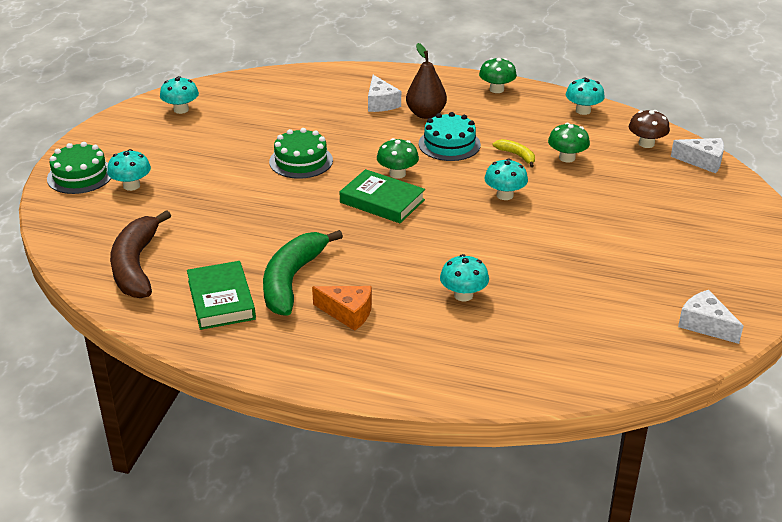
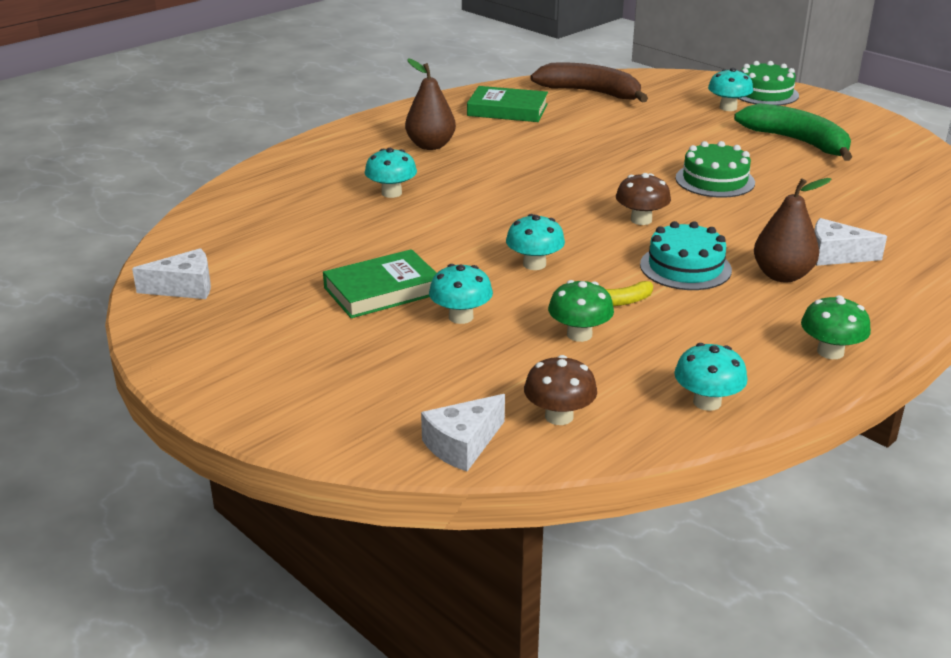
camera: 120 degrees right, 5 degrees down
turquoise mushroom [160,76,199,114] -> turquoise mushroom moved to [429,264,493,324]
green banana [263,230,343,316] -> green banana moved to [734,103,852,161]
orange cheese [312,286,372,331] -> brown pear [405,59,456,150]
green book [340,169,425,223] -> green book moved to [323,249,437,318]
green mushroom [377,138,419,179] -> brown mushroom [616,173,671,225]

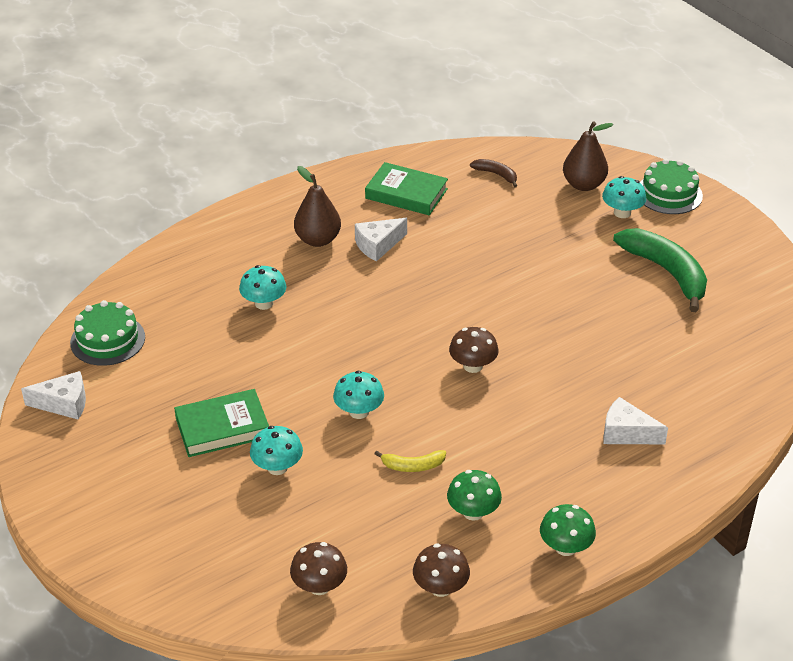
camera: 10 degrees right, 10 degrees up
white cheese [421,394,505,471] -> white cheese moved to [355,218,407,262]
brown banana [530,62,648,102] -> brown banana [470,159,517,187], size x0.47
green mushroom [548,280,614,342] -> green mushroom moved to [447,470,502,521]
turquoise cake [640,221,732,290] -> none
turquoise mushroom [674,343,748,411] -> brown mushroom [413,543,470,597]
green cake [675,141,755,198] -> green cake moved to [70,300,145,366]
brown pear [754,178,831,282] -> brown pear moved to [563,121,613,191]

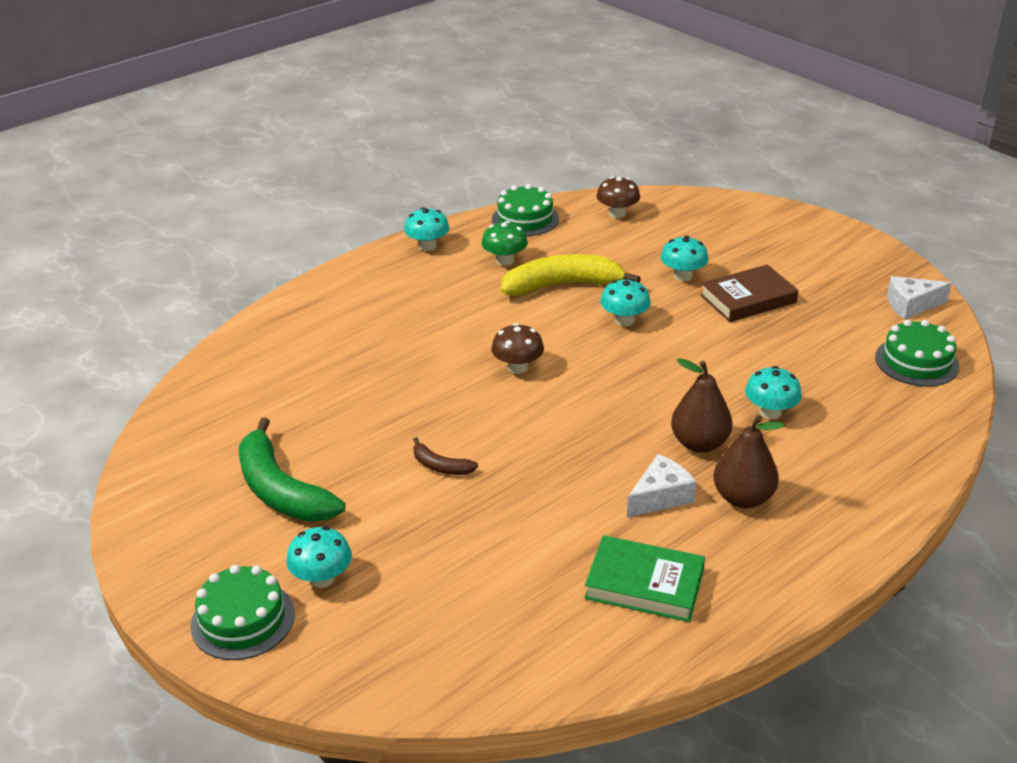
camera: 175 degrees right, 5 degrees down
green book [174,389,269,457] -> brown book [700,265,799,322]
yellow banana [374,450,446,472] -> yellow banana [501,254,641,296], size x2.13
brown mushroom [413,543,470,597] -> green cake [492,184,559,236]
brown banana [470,159,517,187] -> brown banana moved to [413,437,478,475]
green mushroom [540,504,596,556] -> turquoise mushroom [404,207,449,251]
brown pear [563,121,613,191] -> brown pear moved to [671,358,733,453]
white cheese [603,397,668,444] -> none

